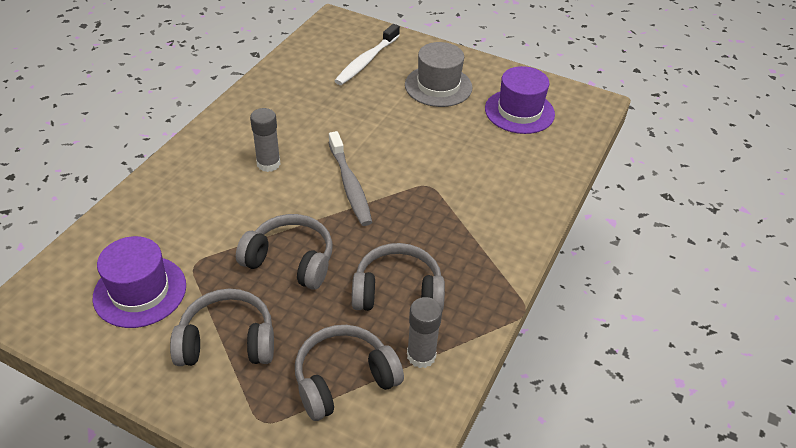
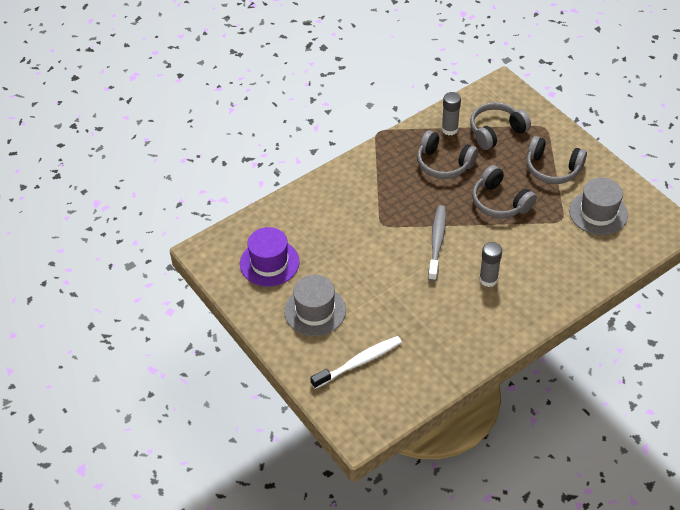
camera: 150 degrees left, 5 degrees up
purple hat [93,236,186,328] -> grey hat [569,178,628,235]
grey headphones [295,325,404,421] -> grey headphones turned 150 degrees clockwise [470,102,531,150]

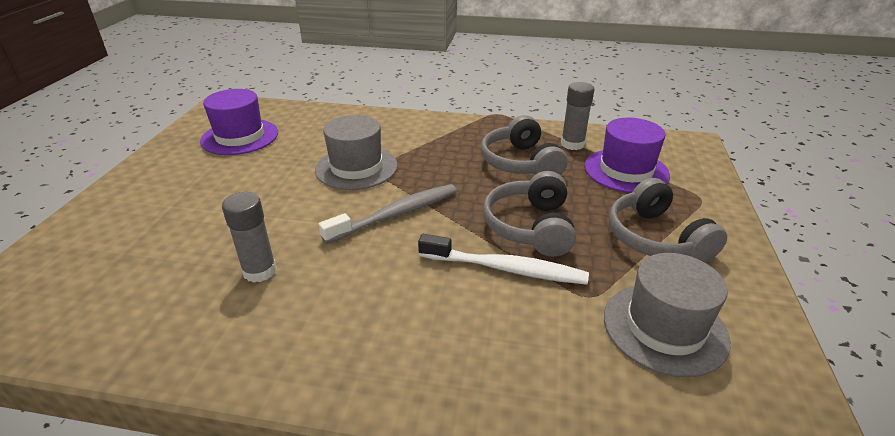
camera: 45 degrees right, 15 degrees down
grey hat [284,275,346,336] -> grey hat moved to [315,115,398,190]
white toothbrush [310,336,402,389] -> white toothbrush moved to [418,234,589,285]
grey headphones [470,102,531,150] -> purple hat [584,118,670,193]
grey glue stick [479,242,502,287] -> grey glue stick moved to [222,192,277,283]

